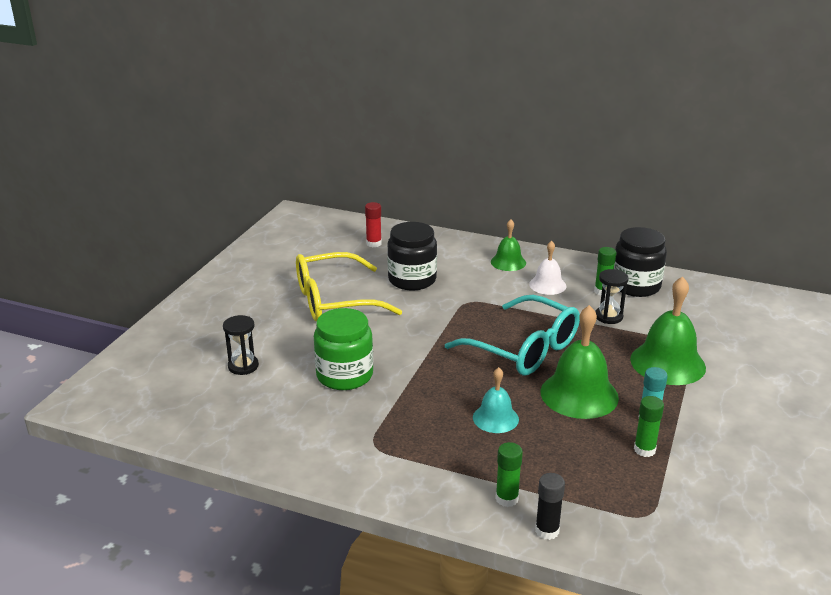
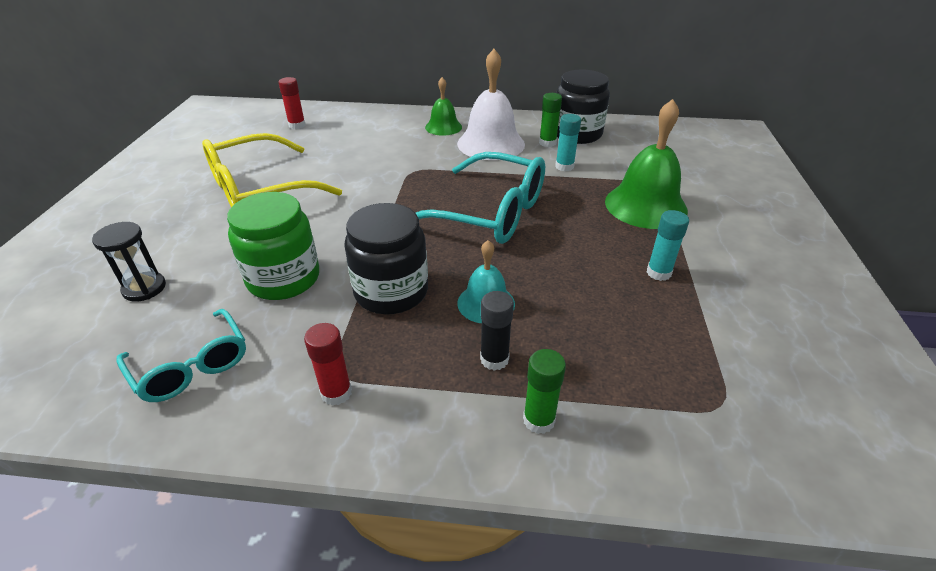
camera: 15 degrees left, 10 degrees up
black jar [387,222,437,290] -> black jar moved to [344,203,428,314]
white bell [529,241,566,295] -> white bell [457,49,525,160], size x1.74
black glue stick [535,473,565,540] -> black glue stick moved to [480,291,514,371]
green bell [541,305,619,419] -> none
black hourglass [595,269,629,324] -> turquoise glue stick [555,114,581,171]
green glue stick [634,396,664,457] -> none
none -> turquoise glasses [117,309,246,402]
none -> red glue stick [304,323,352,406]

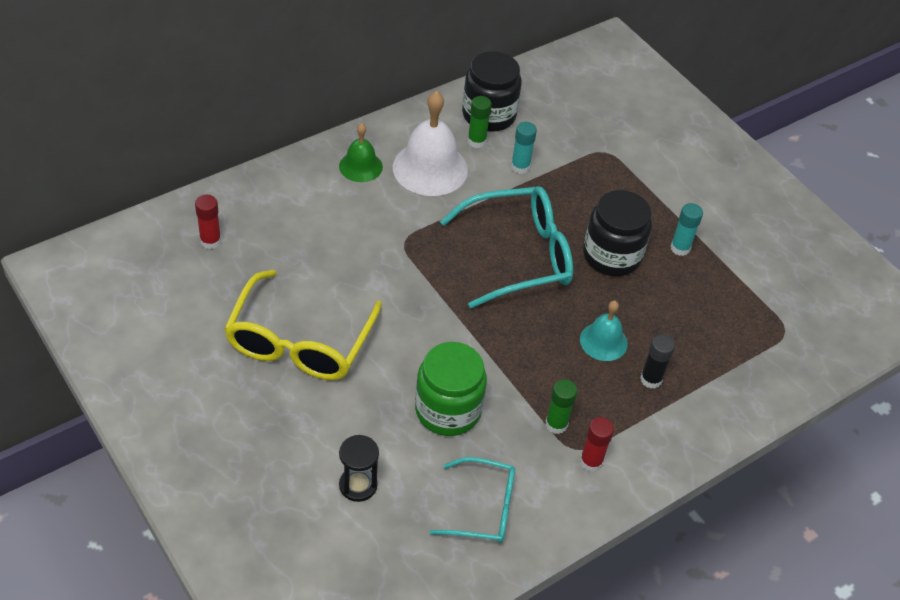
camera: 45 degrees left, 10 degrees up
black jar [344,203,428,314] -> black jar moved to [583,190,652,276]
green glue stick [523,349,566,434] -> green glue stick moved to [545,379,577,434]
green bell [605,99,688,229] -> none

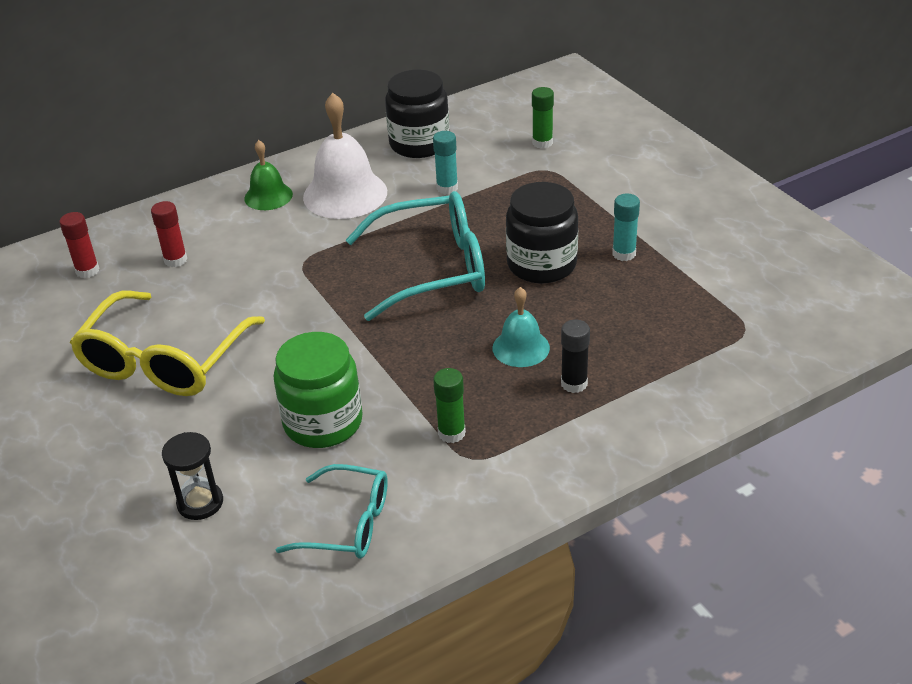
camera: 10 degrees right, 10 degrees down
green glue stick [468,96,492,148] -> green glue stick moved to [532,87,554,149]
red glue stick [580,417,614,472] -> red glue stick moved to [151,201,187,267]

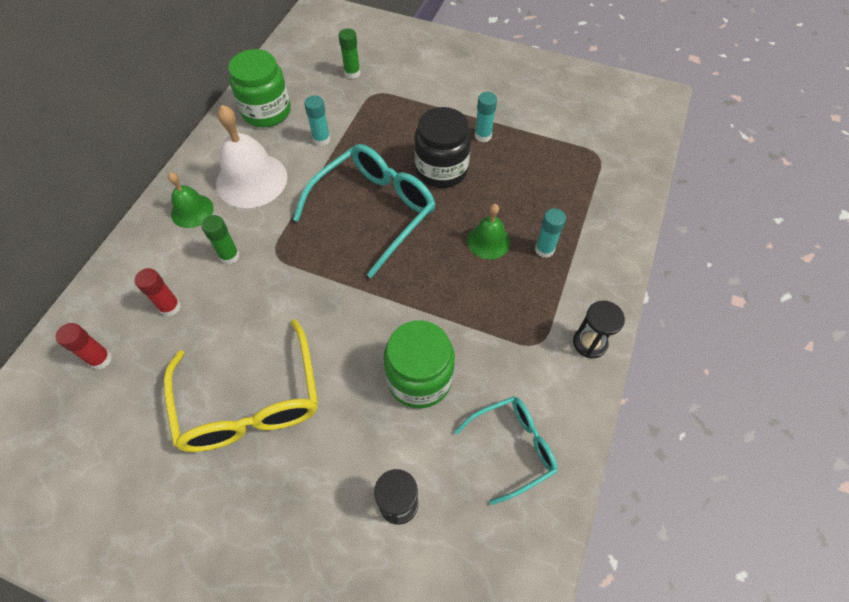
camera: 40 degrees left, 20 degrees up
black jar [385,70,450,158] -> green jar [228,49,291,128]
green glue stick [433,368,466,443] -> green glue stick moved to [201,215,240,264]
turquoise bell [492,287,550,367] -> green bell [467,204,510,259]
black glue stick [561,320,590,393] -> turquoise glue stick [535,208,566,258]
none -> black hourglass [573,301,625,358]

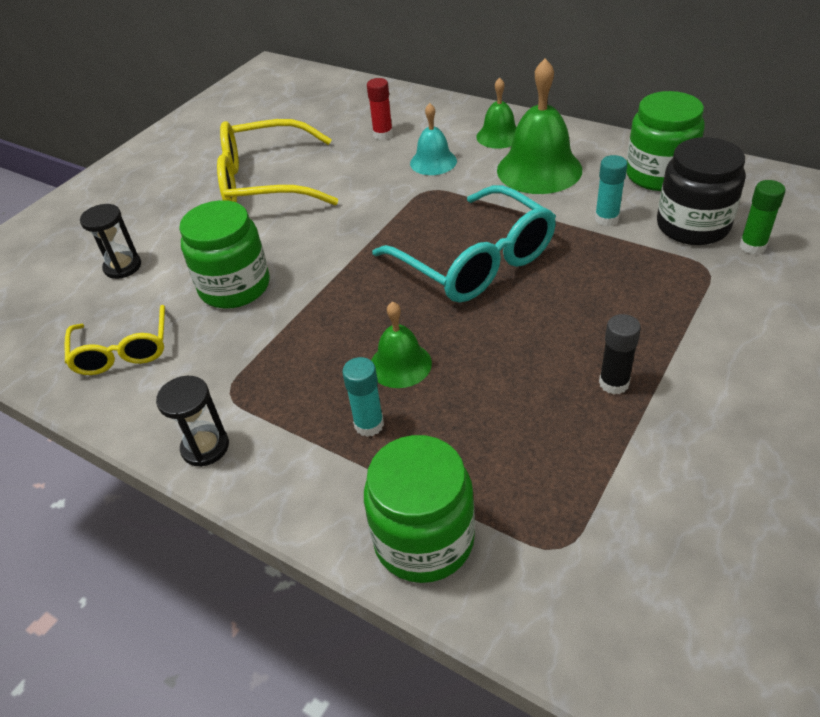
camera: 105 degrees right, 15 degrees down
red glue stick [55,323,112,369] -> none
green glue stick [201,215,240,264] -> turquoise bell [410,103,457,175]
white bell [216,105,287,208] -> green bell [497,59,582,194]
black jar [414,107,471,188] -> black jar moved to [657,137,745,245]
turquoise glasses [454,396,558,505] -> yellow glasses [65,305,165,375]
turquoise glue stick [475,92,497,142] -> black glue stick [599,314,641,394]
none -> green jar [364,435,475,583]

